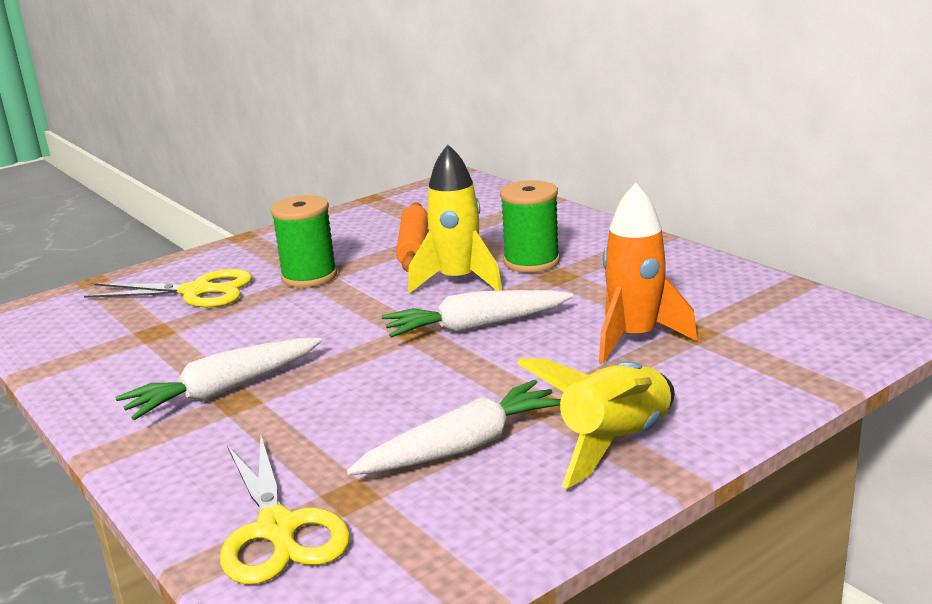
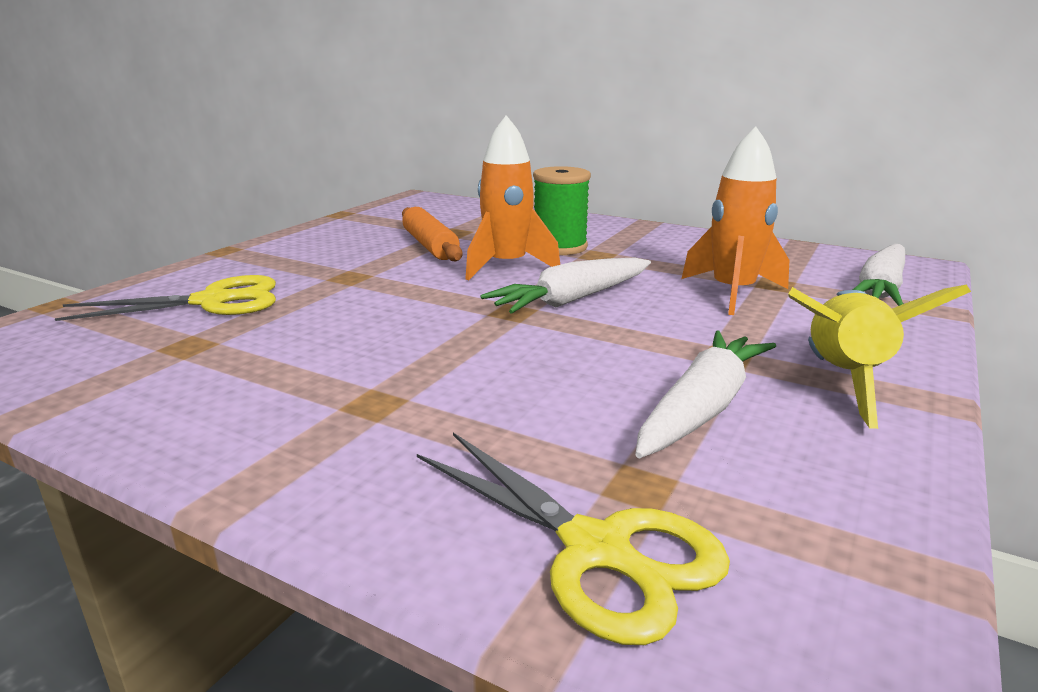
camera: 25 degrees left, 0 degrees up
white carrot [115,338,322,420] -> white carrot moved to [853,244,905,306]
green spool [270,195,337,288] -> none
yellow rocket [408,144,502,294] -> orange rocket [465,115,560,280]

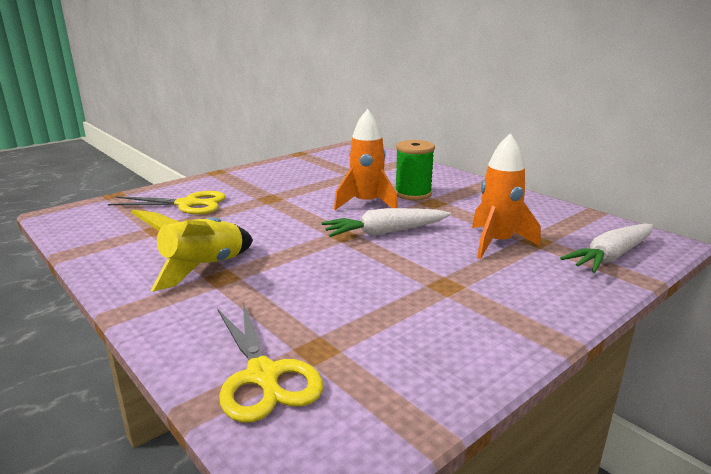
camera: 20 degrees right, 0 degrees up
orange rolling pin [402,207,463,262] -> none
white carrot [635,330,776,459] -> none
yellow rocket [788,284,971,429] -> yellow rocket moved to [131,210,253,292]

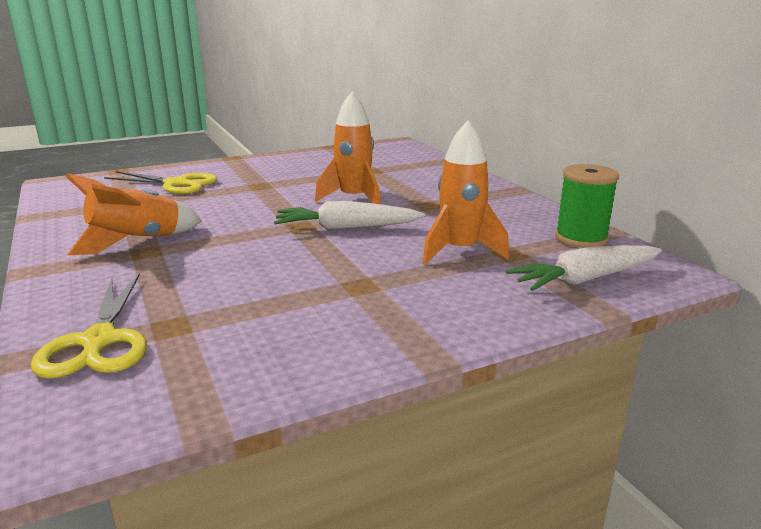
camera: 15 degrees right, 0 degrees up
yellow rocket [131,210,253,292] -> orange rocket [65,173,202,255]
green spool [395,140,435,200] -> green spool moved to [555,164,619,248]

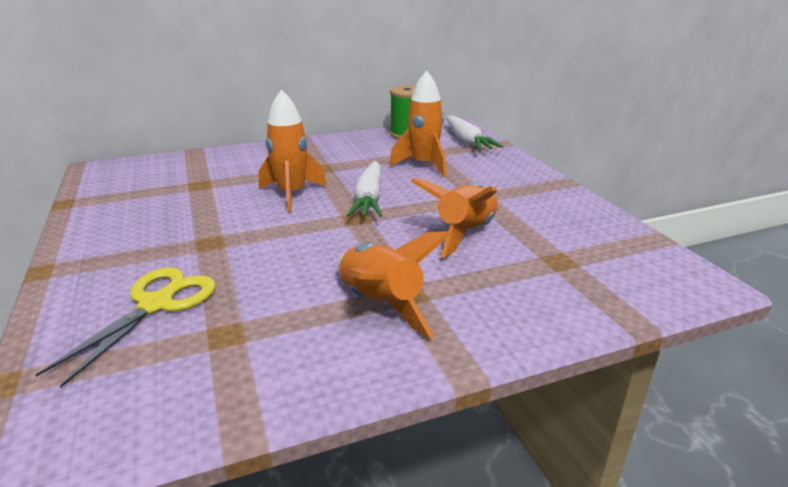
camera: 85 degrees left, 5 degrees up
yellow scissors [31,273,147,379] -> none
none -> orange rocket [411,178,498,258]

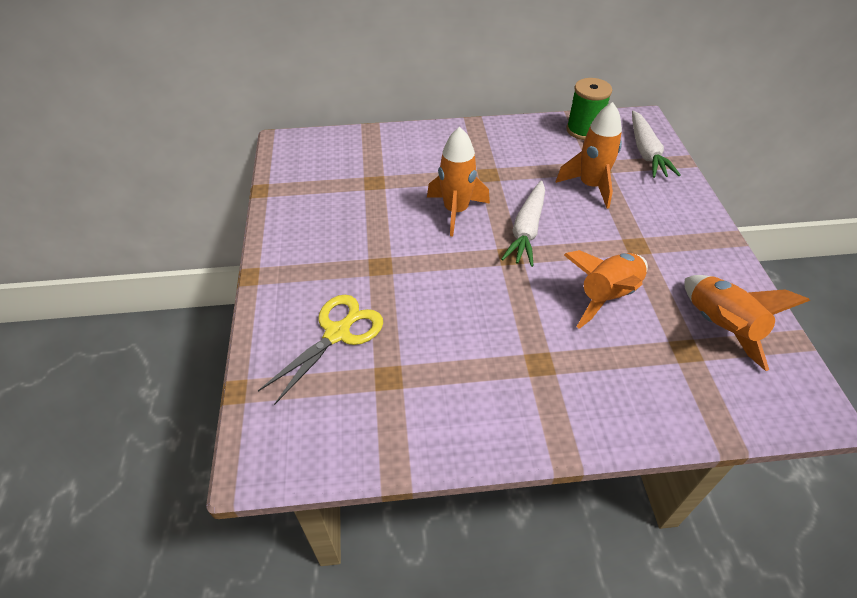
camera: 15 degrees right, 20 degrees up
orange rocket [338,231,451,339] -> orange rocket moved to [684,275,810,371]

